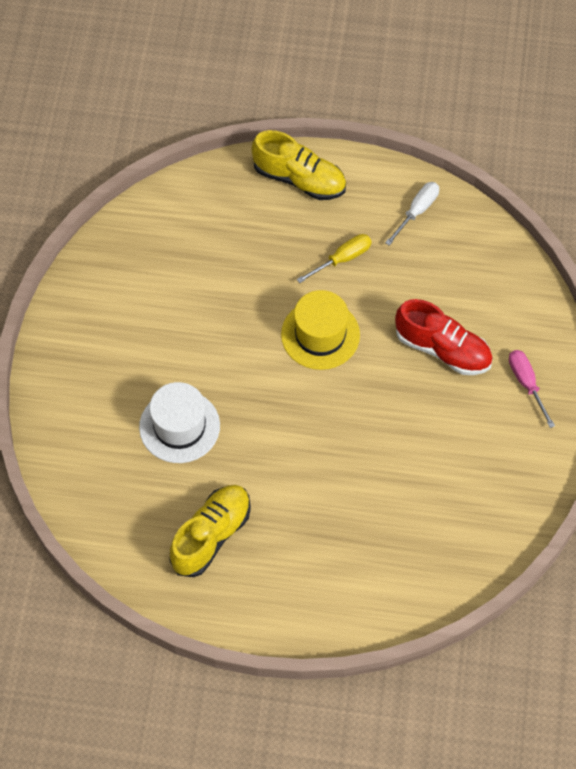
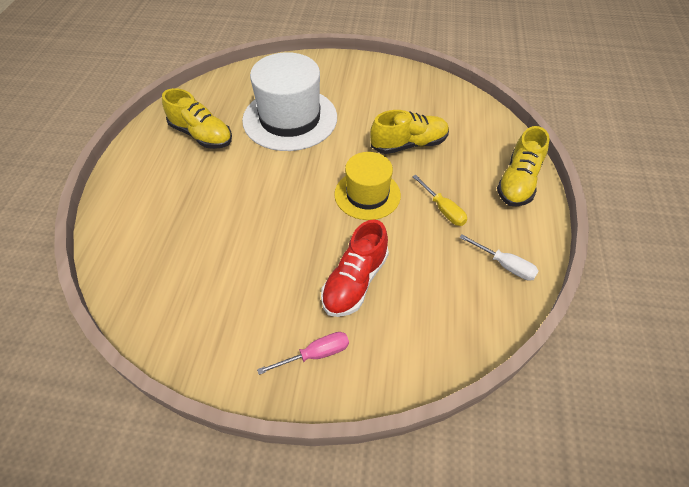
camera: 90 degrees right, 10 degrees down
white hat [139,382,220,463] -> white hat [242,52,337,151], size x1.63
none -> yellow shoe [370,110,449,154]

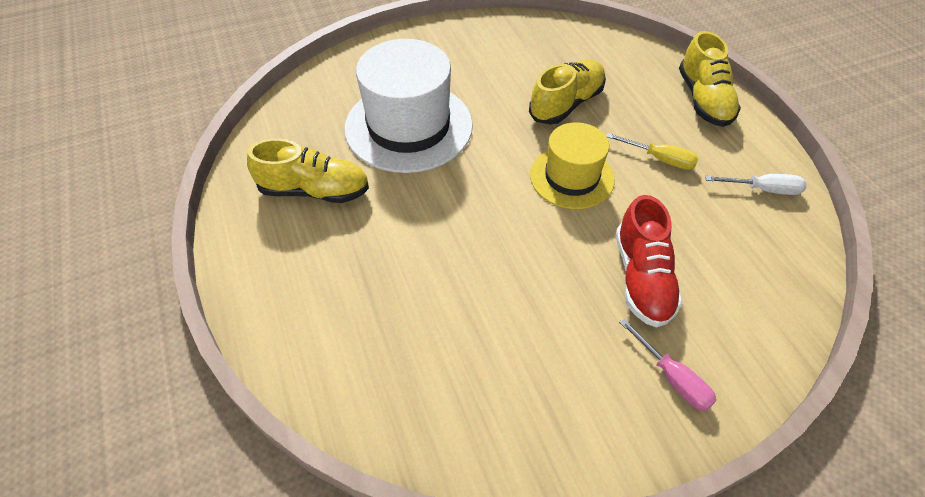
camera: 30 degrees left, 0 degrees up
pink screwdriver [257,332,349,375] -> pink screwdriver turned 105 degrees clockwise [619,319,716,411]

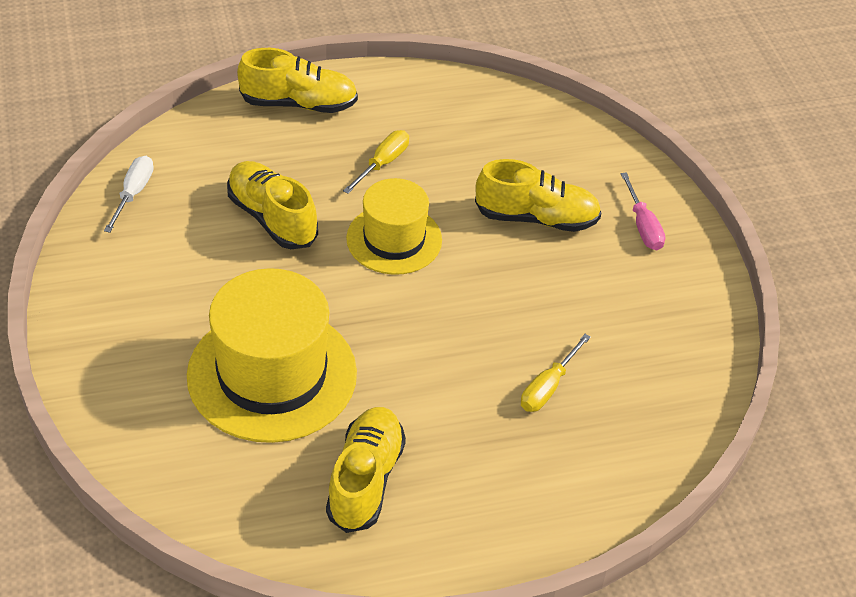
camera: 85 degrees left, 5 degrees down
white hat [345,39,473,173] -> yellow hat [187,268,357,443]
red shoe [616,195,683,328] -> yellow shoe [475,159,601,232]
pink screwdriver [619,319,716,411] -> pink screwdriver turned 105 degrees clockwise [620,172,665,250]
white screwdriver [705,174,807,195] -> white screwdriver moved to [104,156,154,233]
none -> yellow screwdriver [521,334,591,412]

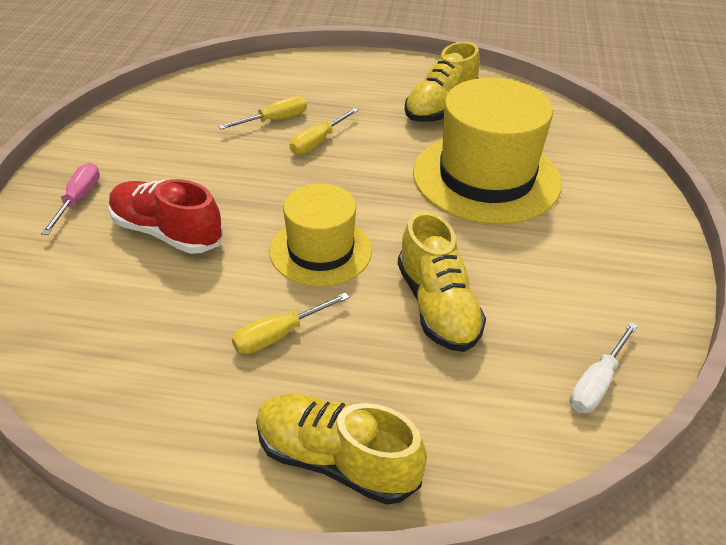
camera: 155 degrees left, 5 degrees down
yellow shoe [475,159,601,232] -> red shoe [108,179,223,254]
none -> yellow screwdriver [290,108,359,155]

